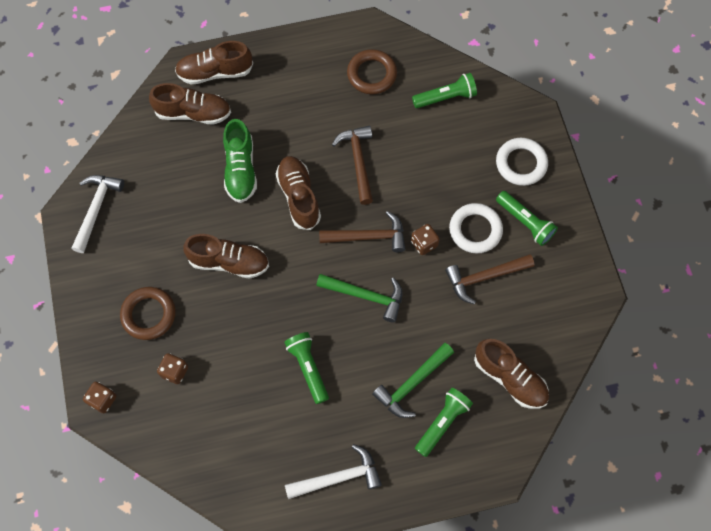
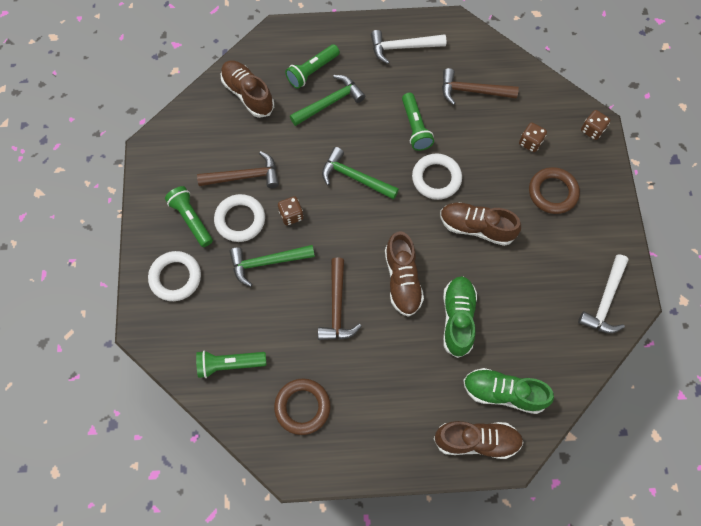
camera: 170 degrees left, 0 degrees up
brown shoe [149,83,231,125] -> green shoe [463,368,554,414]
brown hammer [319,211,405,252] -> brown hammer moved to [442,68,519,105]
none -> green hammer [229,245,315,287]
none -> white ring [412,153,462,200]

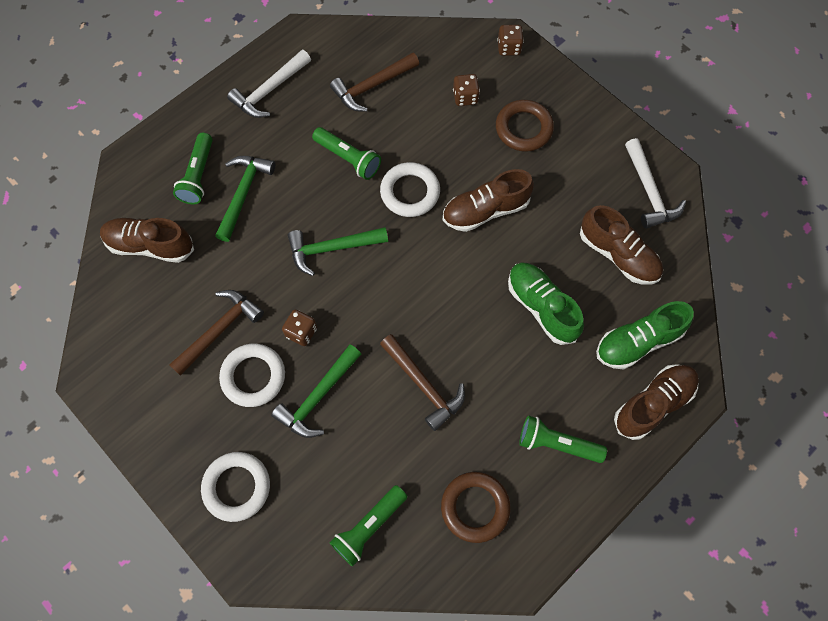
camera: 40 degrees left, 0 degrees up
green flashlight [165,186,213,247] -> green flashlight moved to [519,416,607,463]
brown shoe [385,231,424,317] -> brown shoe moved to [580,205,663,285]

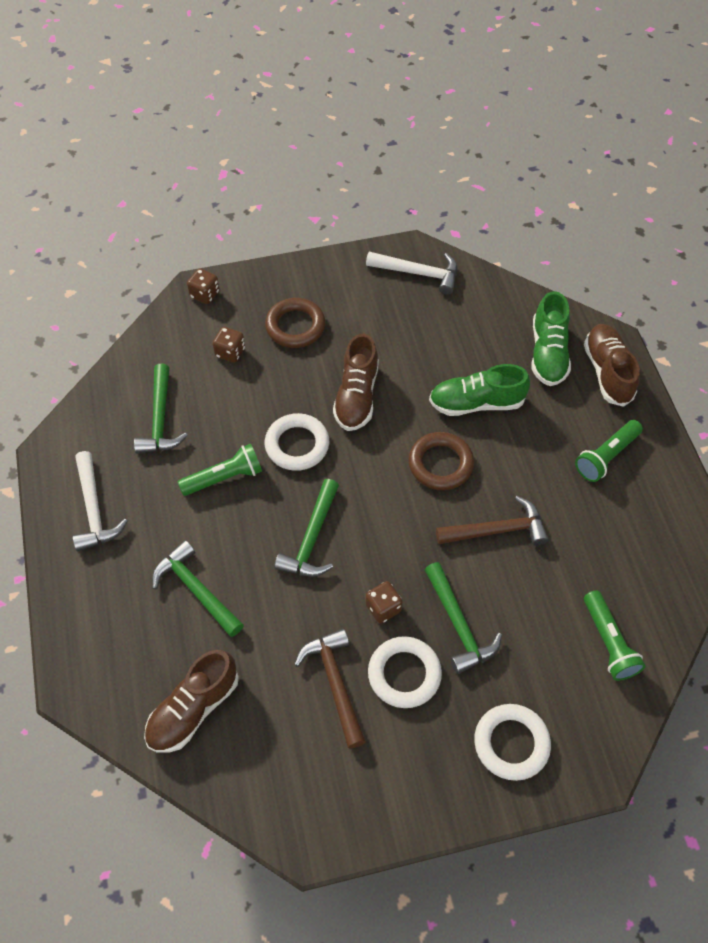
camera: 60 degrees left, 10 degrees down
green flashlight [173,133,213,204] -> none
brown hammer [330,52,419,112] -> green hammer [134,364,188,454]
brown ring [441,472,511,543] -> brown ring moved to [408,432,474,490]
brown shoe [580,205,663,285] -> none

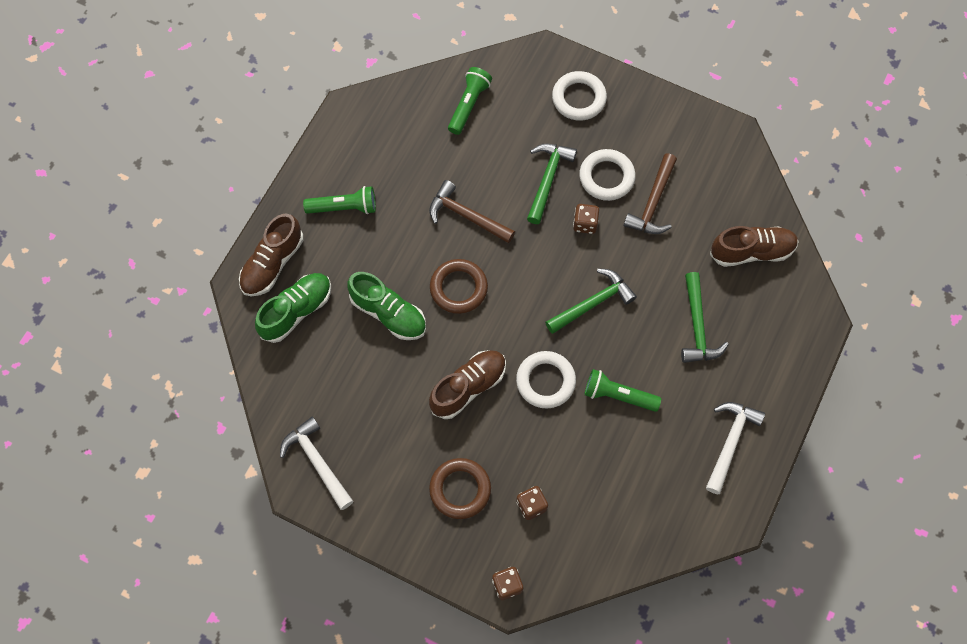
camera: 140 degrees left, 10 degrees up
green hammer [134,364,188,454] -> none

